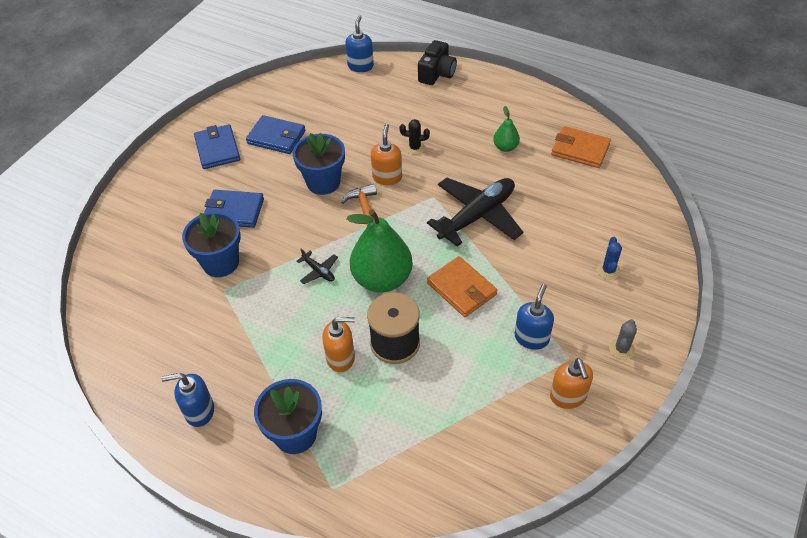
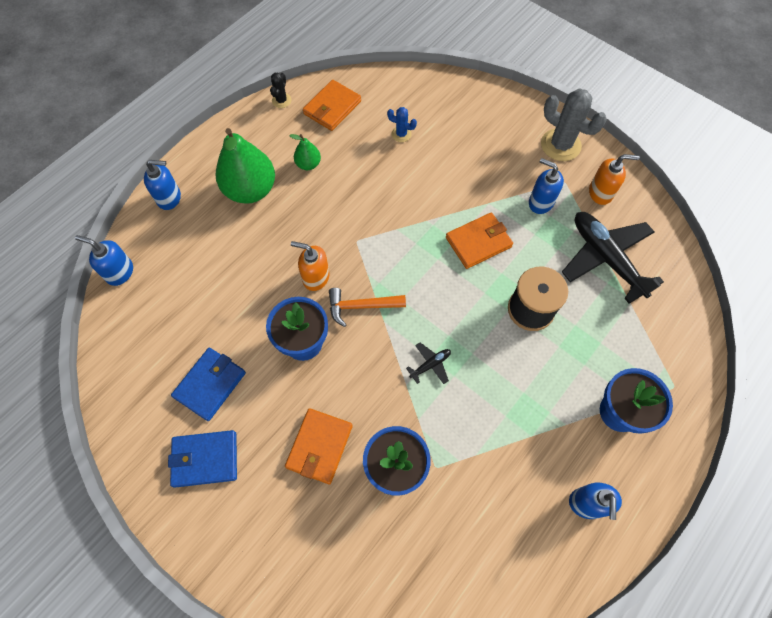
camera: 80 degrees left, 15 degrees up
blue wallet [204,190,264,228] -> orange wallet [285,408,353,484]
orange soap dispenser [322,317,355,372] -> none
green pear [347,209,413,292] -> green pear moved to [216,128,275,204]
black cactus [400,119,430,155] -> black cactus moved to [270,72,292,108]
black camera [418,40,457,85] -> blue soap dispenser [144,160,181,210]
black plane [427,178,523,247] -> black plane moved to [562,212,664,304]
blue cactus [597,237,622,279] -> blue cactus moved to [387,107,417,142]
grey cactus [609,319,637,360] -> grey cactus [541,88,607,161], size x1.98

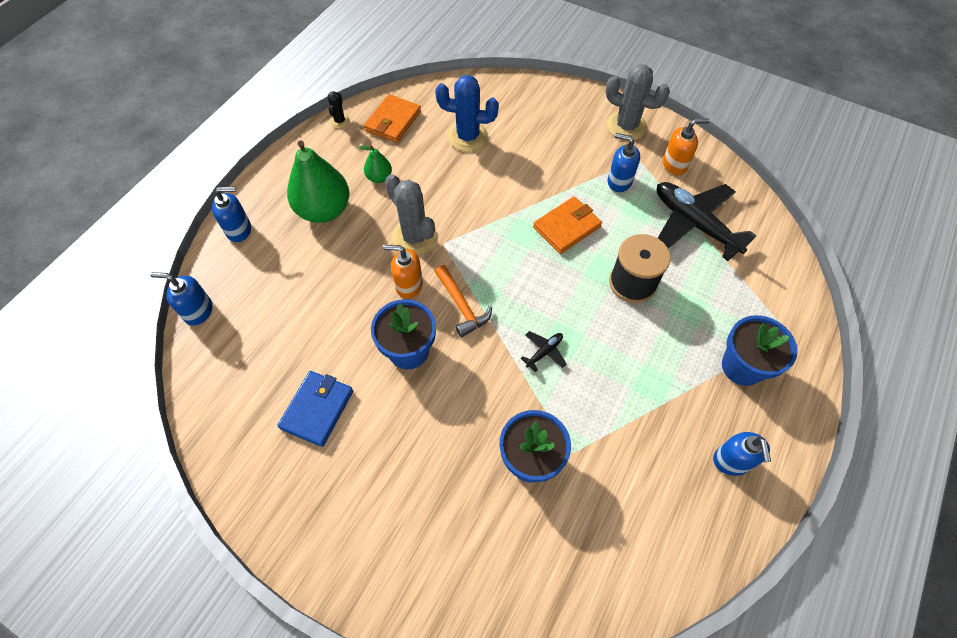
camera: 10 degrees left, 5 degrees down
blue wallet [168,430,237,488] -> none
orange wallet [285,408,353,484] -> none
orange hammer [329,288,406,327] -> orange hammer turned 105 degrees counterclockwise [435,265,492,337]
blue cactus [387,107,417,142] -> blue cactus [435,75,499,152], size x1.98
none -> grey cactus [385,174,437,255]

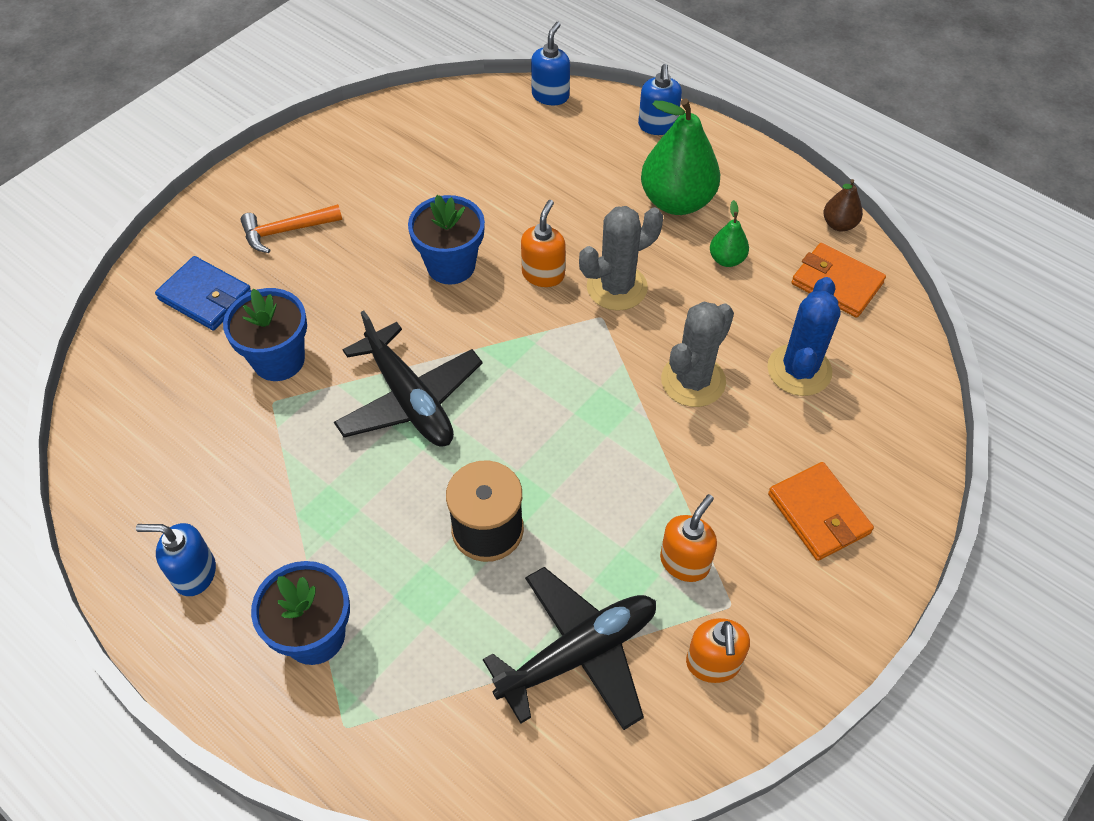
camera: 100 degrees right, 5 degrees down
blue wallet [277,371,353,447] -> blue wallet moved to [155,256,251,330]
black cactus [328,91,350,128] -> brown pear [824,179,863,232]
orange hammer [435,265,492,337] -> orange hammer moved to [240,204,342,253]
black plane [521,331,567,372] -> black plane [334,311,483,447], size x2.37
orange wallet [533,196,602,254] -> orange wallet moved to [768,462,874,561]
grey cactus [605,64,670,141] -> grey cactus moved to [661,302,734,407]
blue soap dispenser [608,133,640,192] -> orange soap dispenser [660,494,717,582]

